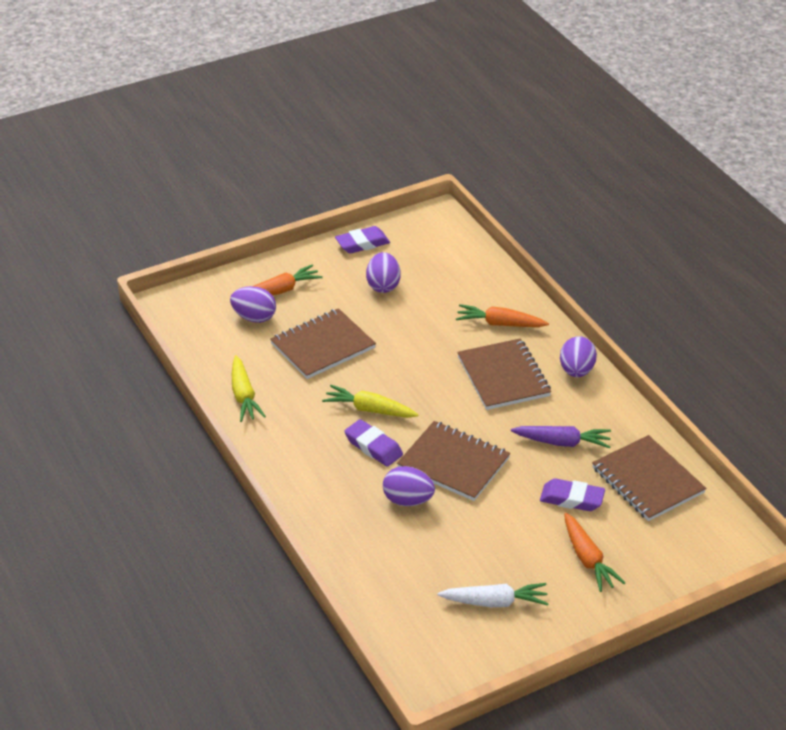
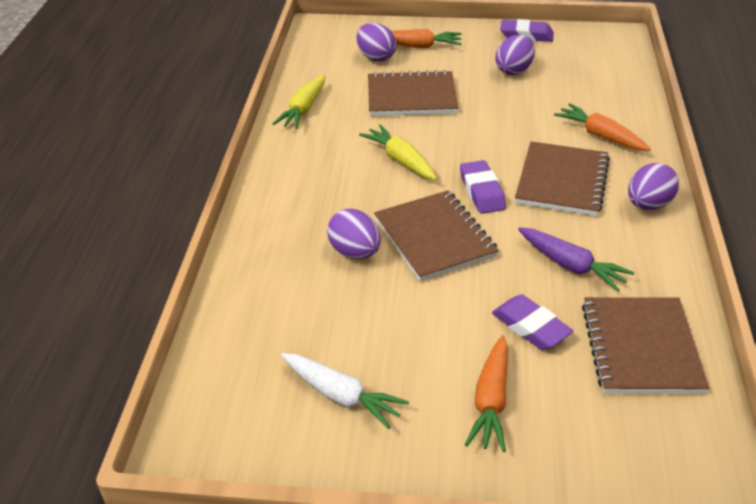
camera: 35 degrees right, 0 degrees up
purple eraser [344,419,403,467] -> purple eraser moved to [460,160,506,214]

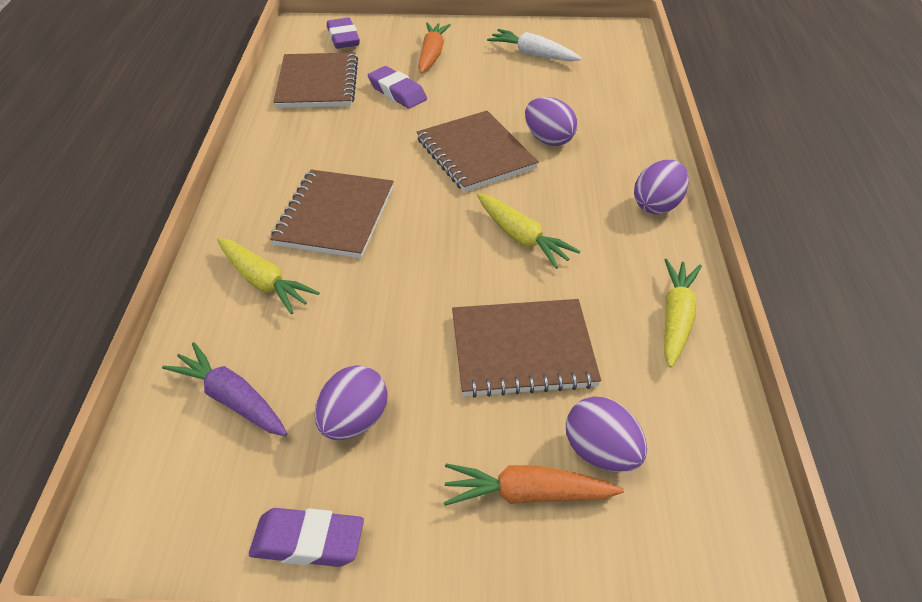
camera: 175 degrees right, 5 degrees up
purple eraser [460,160,506,214] -> purple eraser moved to [327,18,360,49]
purple carrot [518,227,634,292] -> purple carrot moved to [162,342,287,436]
orange carrot [554,103,651,151] -> yellow carrot [217,238,320,314]
purple egg [628,163,679,210] -> purple egg moved to [634,160,689,214]

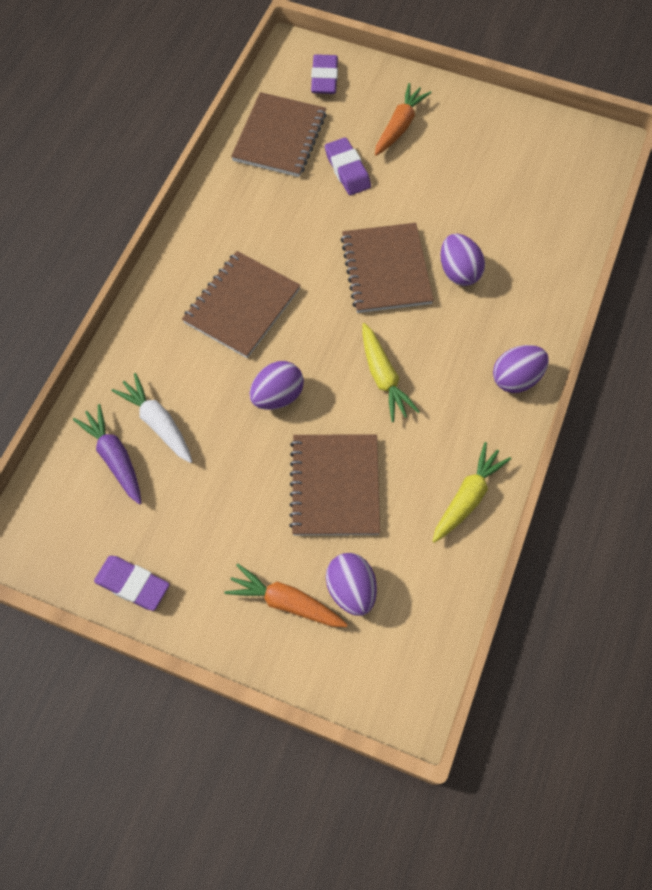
camera: 20 degrees right, 20 degrees up
yellow carrot [217,238,320,314] -> none
purple egg [314,365,388,440] -> purple egg moved to [250,361,304,410]
brown notebook [452,299,601,398] -> brown notebook turned 75 degrees clockwise [289,434,380,535]
white carrot [487,29,582,62] -> white carrot moved to [111,373,192,463]

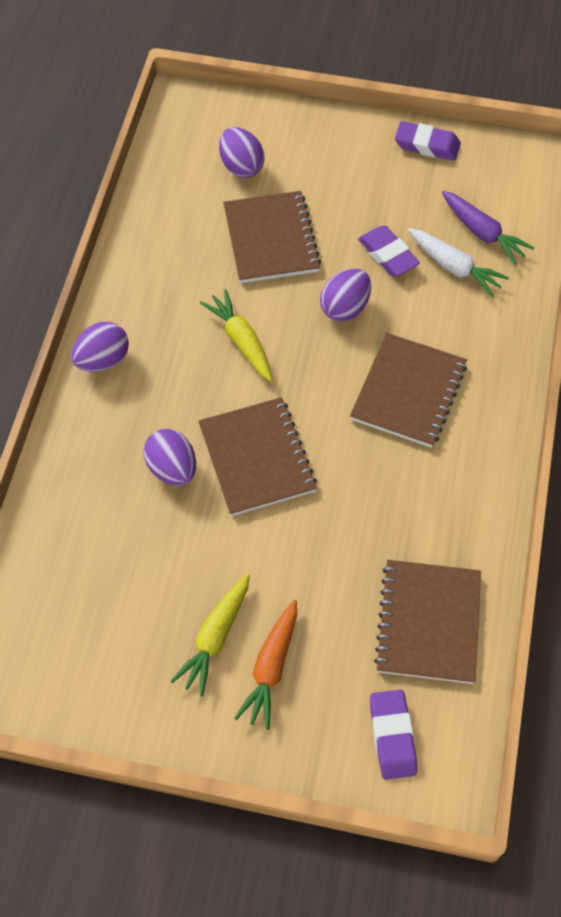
camera: 170 degrees right, 5 degrees down
orange carrot [224,564,348,627] -> none
purple eraser [325,137,371,195] -> purple eraser moved to [358,225,420,277]
yellow carrot [433,442,511,543] -> yellow carrot moved to [170,574,250,697]

